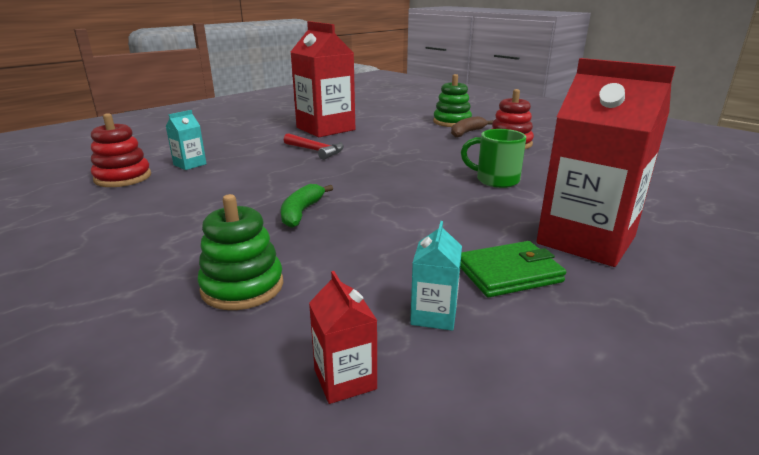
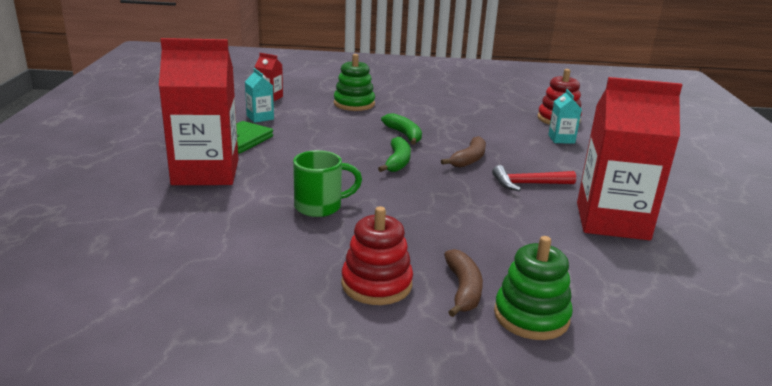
camera: 135 degrees right, 0 degrees up
none -> green banana [378,137,411,172]
none -> brown banana [441,136,486,168]

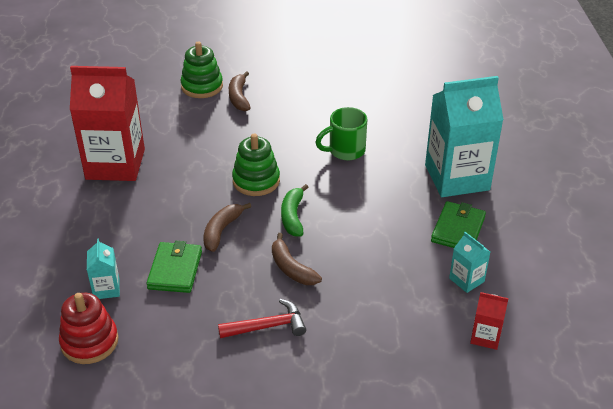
camera: 175 degrees right, 15 degrees up
red carton [159,38,238,185] -> turquoise carton [425,76,504,197]
green stacking toy [334,54,375,111] -> green stacking toy moved to [232,134,280,196]
red stacking toy [341,207,413,305] -> none
green banana [381,113,422,145] -> brown banana [272,233,322,285]
red hammer [492,165,576,191] -> red hammer moved to [218,299,306,338]
none -> green wallet [146,241,202,293]

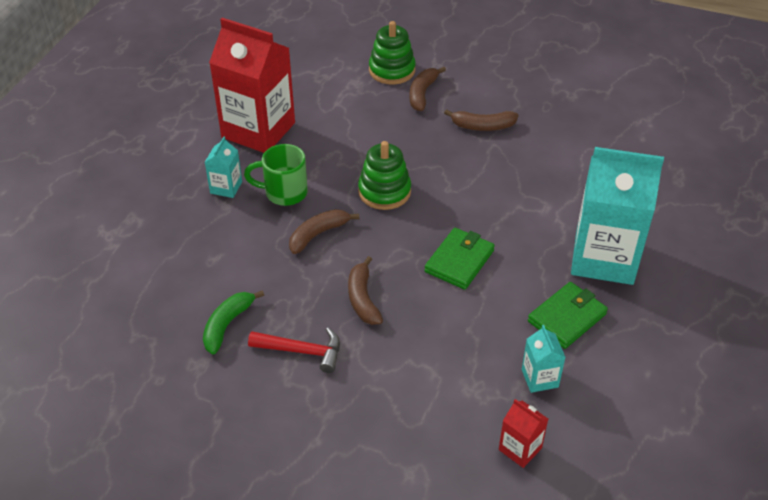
camera: 25 degrees right, 5 degrees up
red stacking toy [59,293,118,364] -> none
turquoise carton [87,239,120,299] -> turquoise carton moved to [205,137,242,198]
green wallet [146,241,202,293] -> green wallet moved to [424,228,495,290]
green banana [281,184,308,237] -> green banana moved to [203,290,264,355]
green mug [315,107,367,160] -> green mug moved to [244,144,308,206]
none -> brown banana [444,109,518,131]

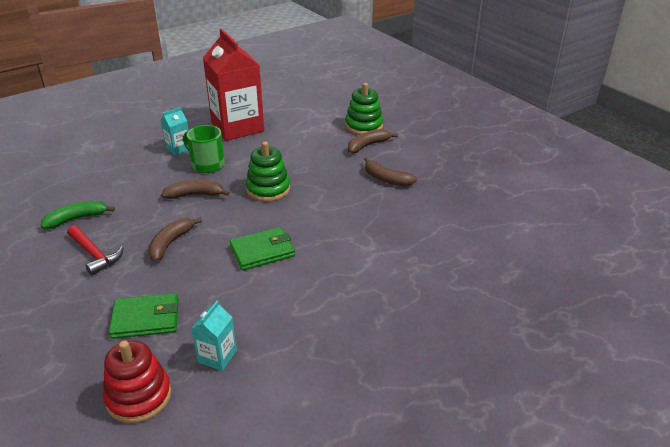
camera: 35 degrees right, 10 degrees down
red carton [499,399,548,468] -> red stacking toy [103,340,172,423]
green wallet [528,282,608,349] -> green wallet moved to [109,293,179,339]
turquoise carton [571,147,664,285] -> none

